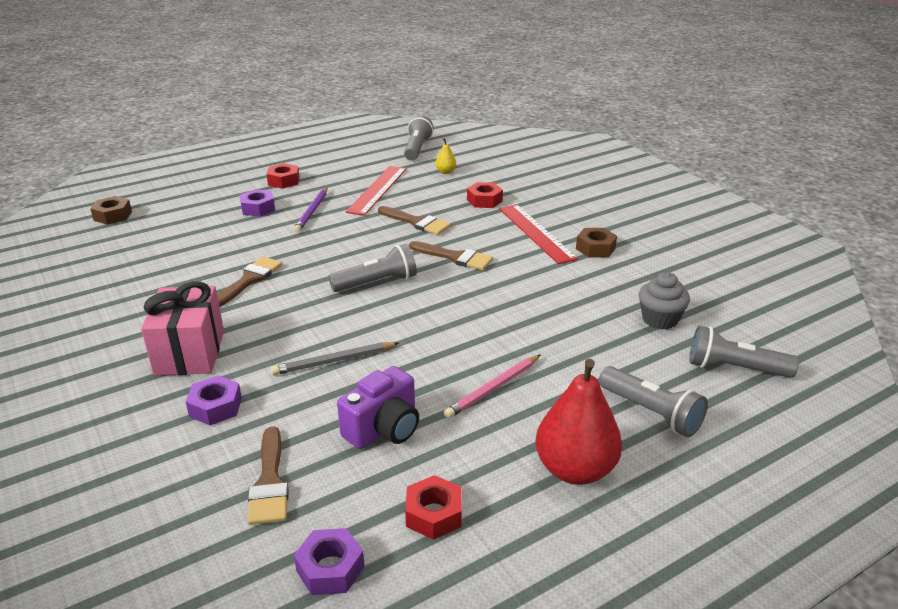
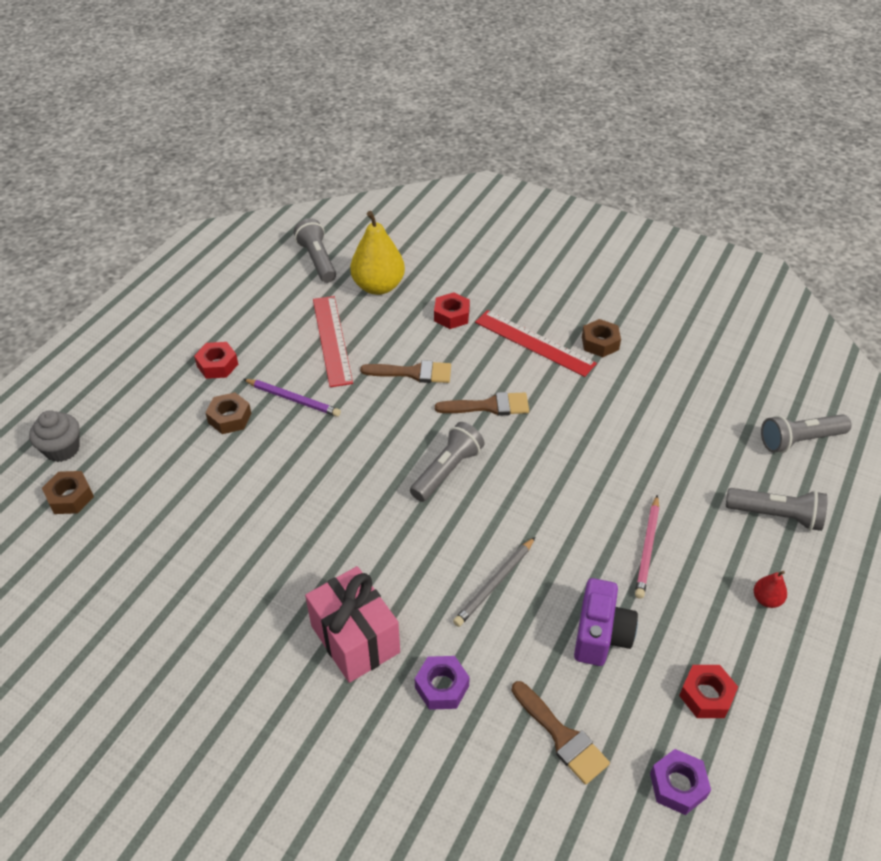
camera: 30 degrees left, 15 degrees up
brown brush [217,257,282,307] -> none
purple nut [239,189,275,217] -> brown nut [205,392,251,434]
purple pencil [294,187,328,232] -> purple pencil turned 45 degrees counterclockwise [243,379,341,417]
yellow pear [435,138,456,174] -> yellow pear [350,211,405,295], size x2.24
red pear [536,359,622,485] -> red pear [754,571,787,608], size x0.45
grey cupcake [639,272,690,329] -> grey cupcake moved to [29,410,80,462]

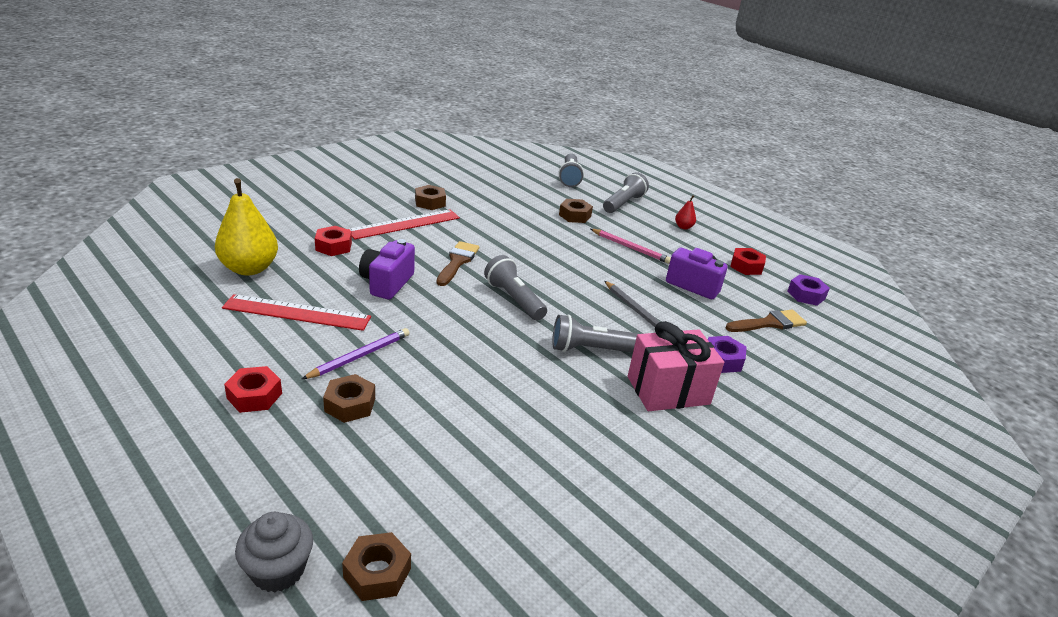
camera: 75 degrees left, 15 degrees down
grey flashlight [294,218,336,283] -> grey flashlight moved to [552,315,638,353]
brown brush [360,360,451,383] -> purple camera [359,239,415,299]
none -> brown nut [559,199,593,223]

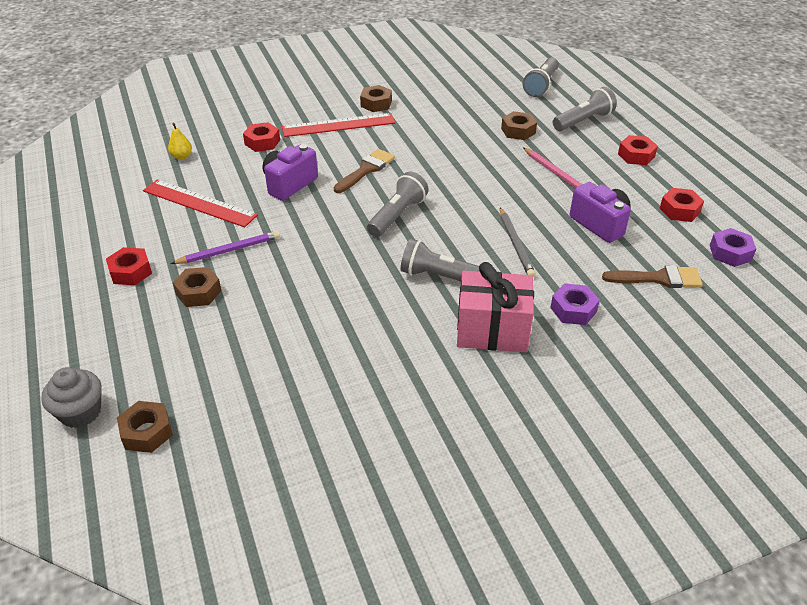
camera: 25 degrees right, 10 degrees up
yellow pear [215,178,278,275] -> yellow pear [168,123,192,160], size x0.45
grey flashlight [484,255,547,320] -> grey flashlight turned 45 degrees clockwise [367,172,429,237]
red pear [675,195,696,229] -> red nut [618,135,658,165]

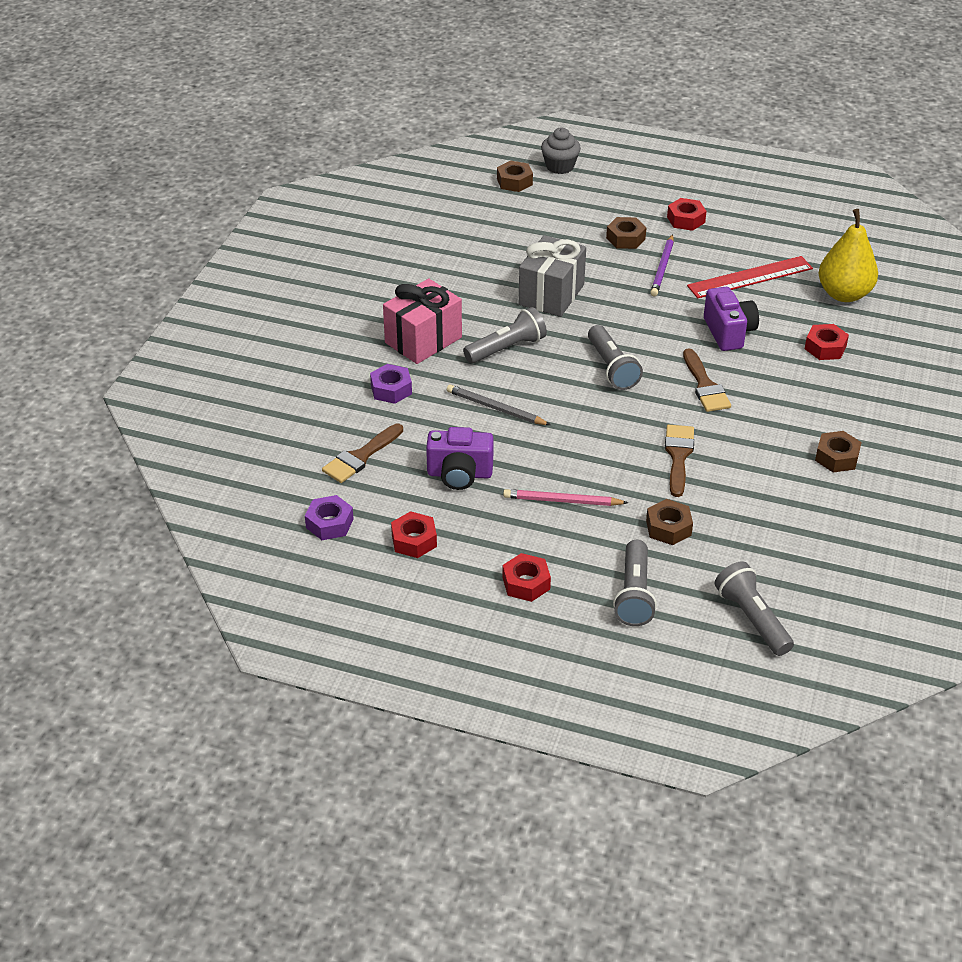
camera: 130 degrees right, 0 degrees up
yellow pear [168,123,192,160] -> yellow pear [818,209,878,302], size x2.24
red ruler [282,113,395,137] -> none
none -> grey gift [519,235,586,317]
none -> brown brush [665,425,694,497]

